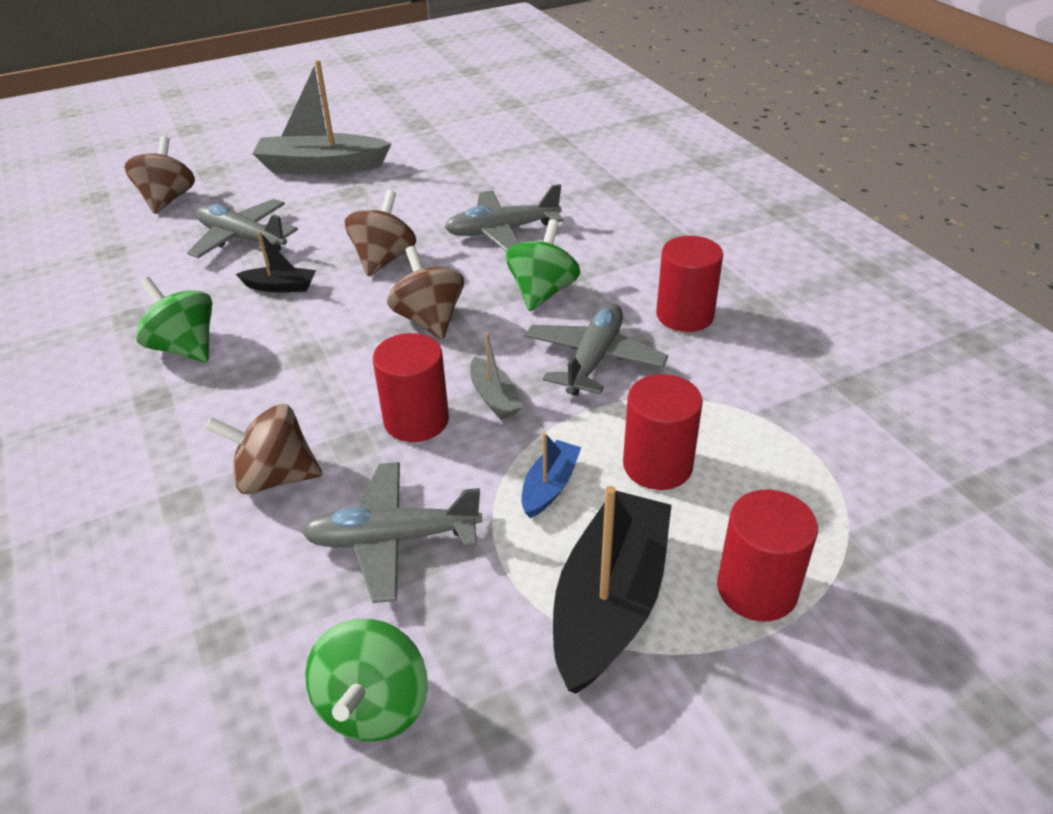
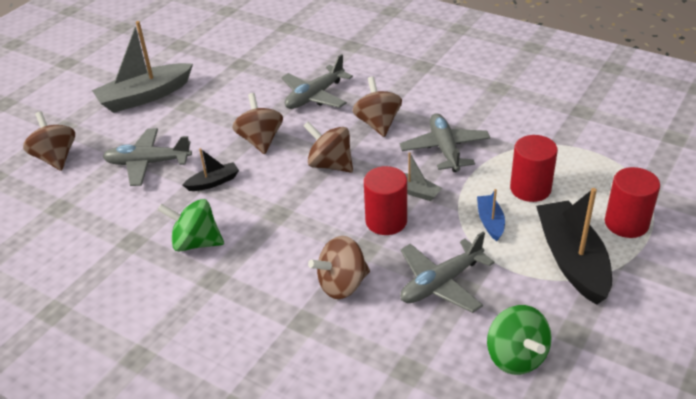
camera: 30 degrees left, 0 degrees up
green spinning top [505,219,580,311] -> brown spinning top [353,76,402,137]
red cylinder [656,236,723,332] -> none

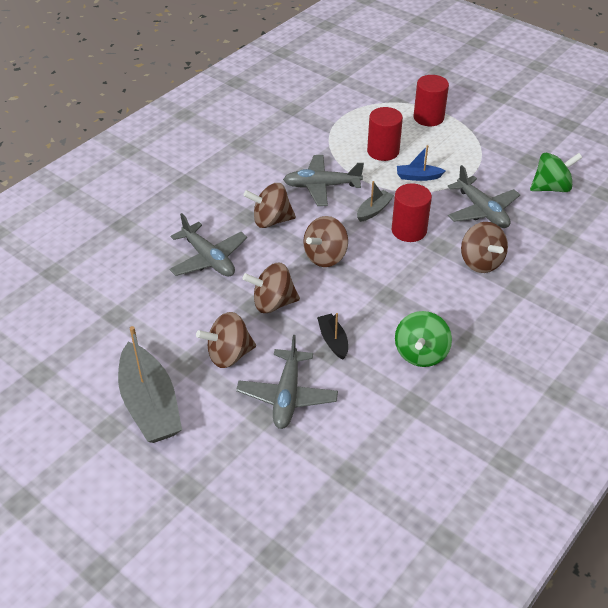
camera: 85 degrees left, 5 degrees up
brown spinning top [23,111,75,171] -> brown spinning top moved to [196,312,256,368]
black boat [536,188,612,305] -> none

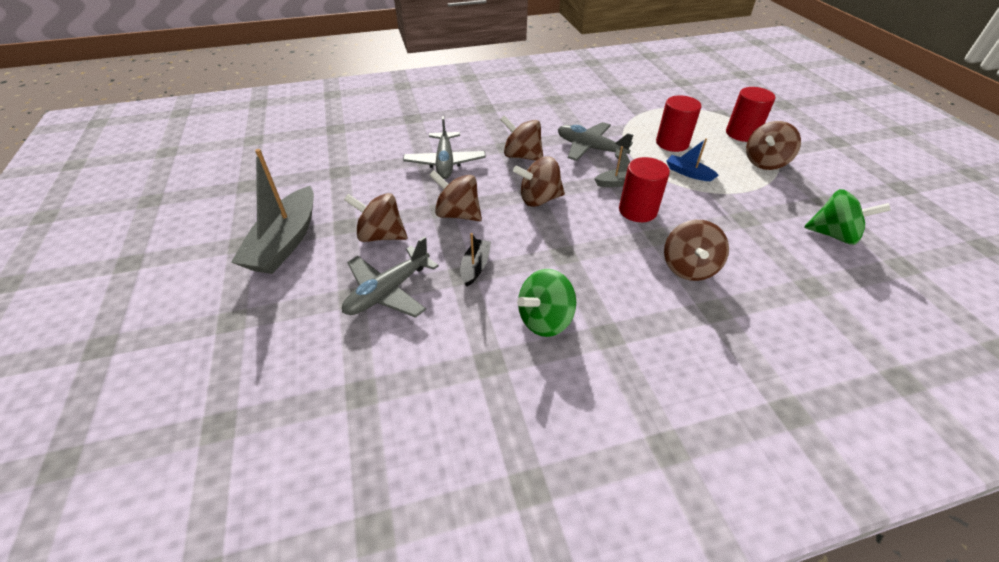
camera: 35 degrees right, 0 degrees up
grey plane [448,165,520,228] -> none
none -> brown spinning top [746,121,801,170]

